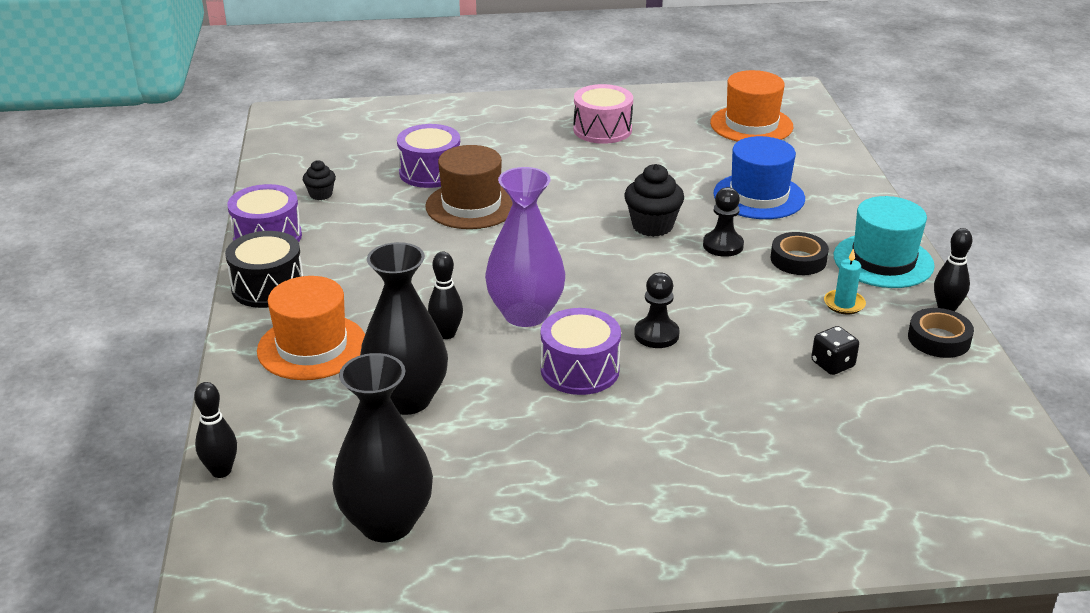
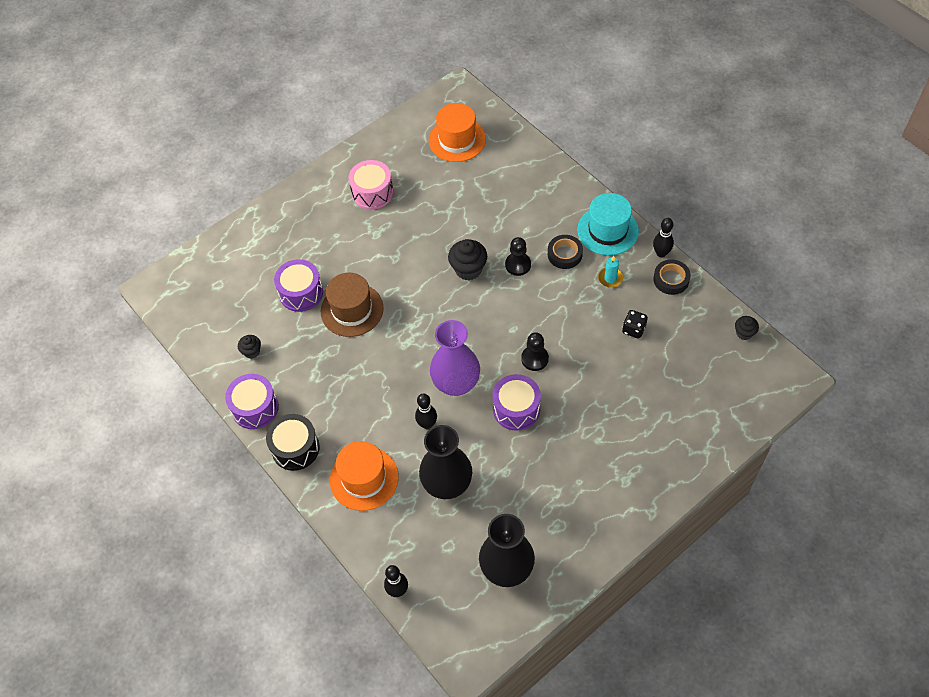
camera: 30 degrees left, 25 degrees up
blue hat [713,136,805,219] -> none
none -> black cupcake [735,316,759,340]

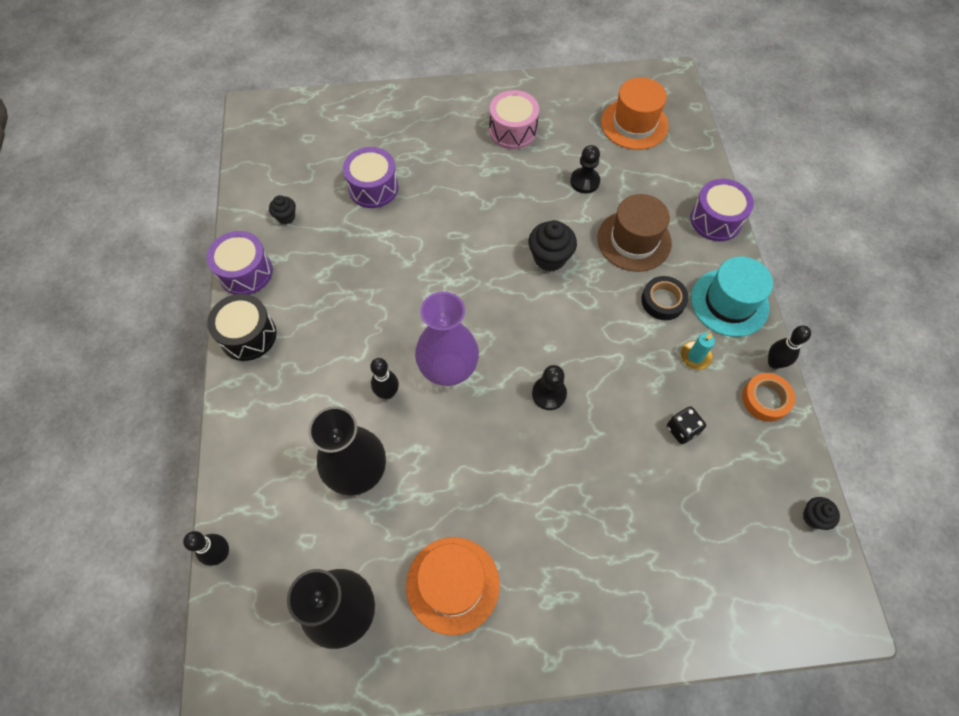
camera: 30 degrees right, 5 degrees up
brown hat [321,273,384,337] -> brown hat moved to [597,194,672,272]
orange hat [330,441,399,511] -> orange hat moved to [406,537,500,635]
purple drum [492,374,541,431] -> purple drum moved to [690,179,754,241]
black pawn [505,237,531,276] -> black pawn moved to [570,145,600,194]
black tape [653,259,691,295] -> orange tape [742,373,795,422]

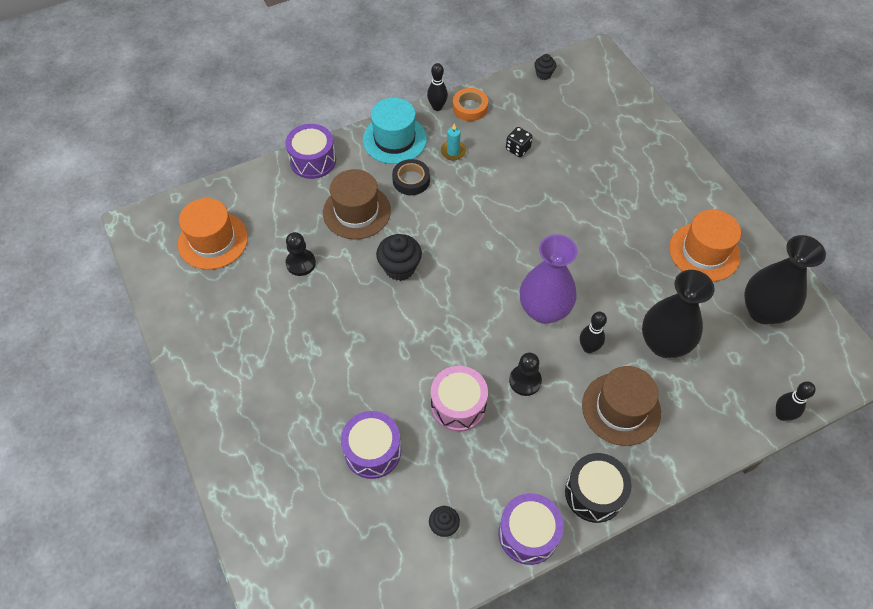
camera: 110 degrees left, 5 degrees down
pink drum [489,90,539,149] -> pink drum moved to [431,366,488,432]
black pawn [532,365,567,410] -> black pawn moved to [509,353,542,396]
none -> brown hat [582,366,661,446]

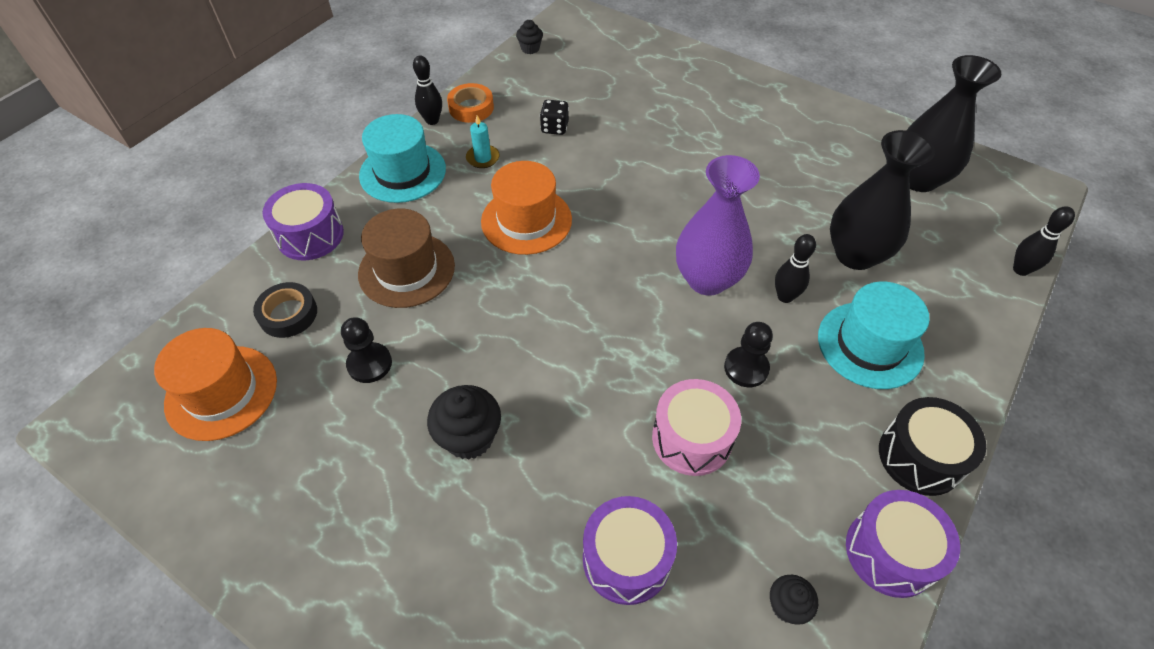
camera: 30 degrees left, 5 degrees down
black cupcake [376,234,422,281] -> black cupcake moved to [427,385,501,460]
black tape [392,159,430,195] -> black tape moved to [253,282,317,338]
brown hat [582,366,661,446] -> turquoise hat [818,281,930,389]
orange hat [669,209,741,282] -> orange hat moved to [481,161,572,255]

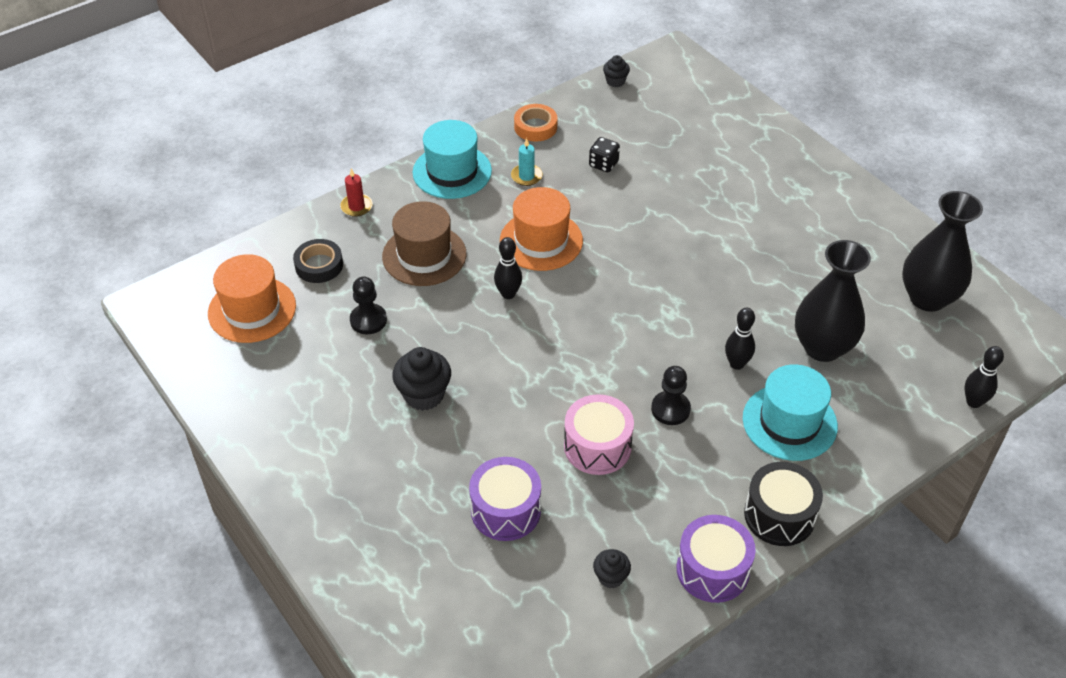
camera: 20 degrees right, 5 degrees down
purple drum [262,183,344,260] -> red candle [340,168,373,217]
black bowling pin [413,56,442,125] -> black bowling pin moved to [494,237,522,299]
purple vase [676,155,760,296] -> none

